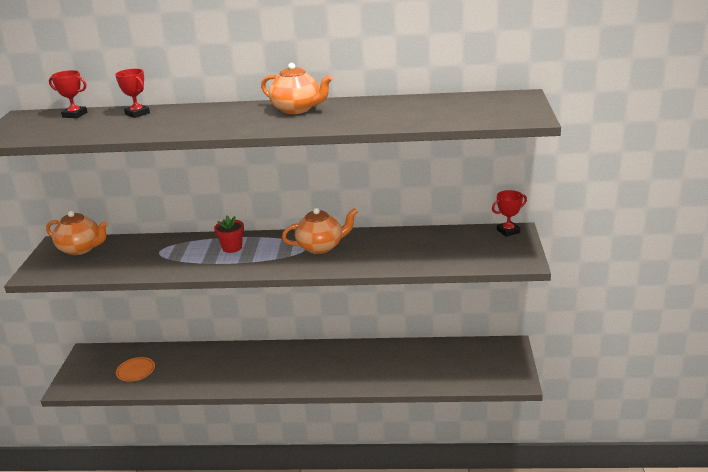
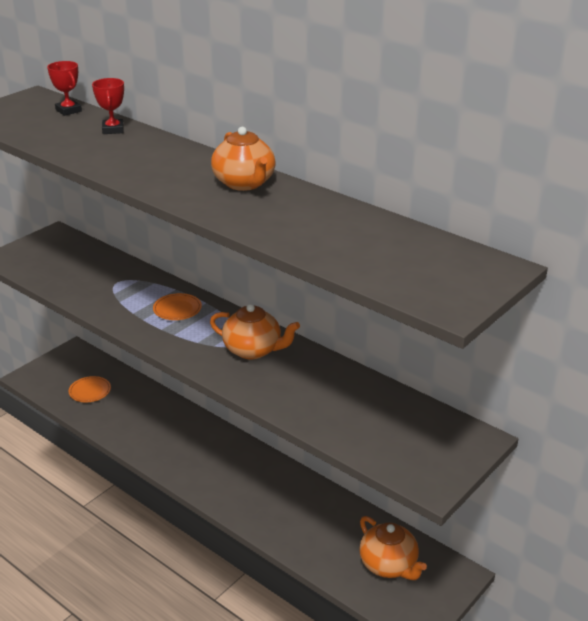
camera: 35 degrees right, 5 degrees up
orange teapot [46,211,108,255] -> orange teapot moved to [359,516,427,580]
red flower pot [214,215,244,253] -> orange plate [153,293,202,320]
red trophy [492,190,527,237] -> none

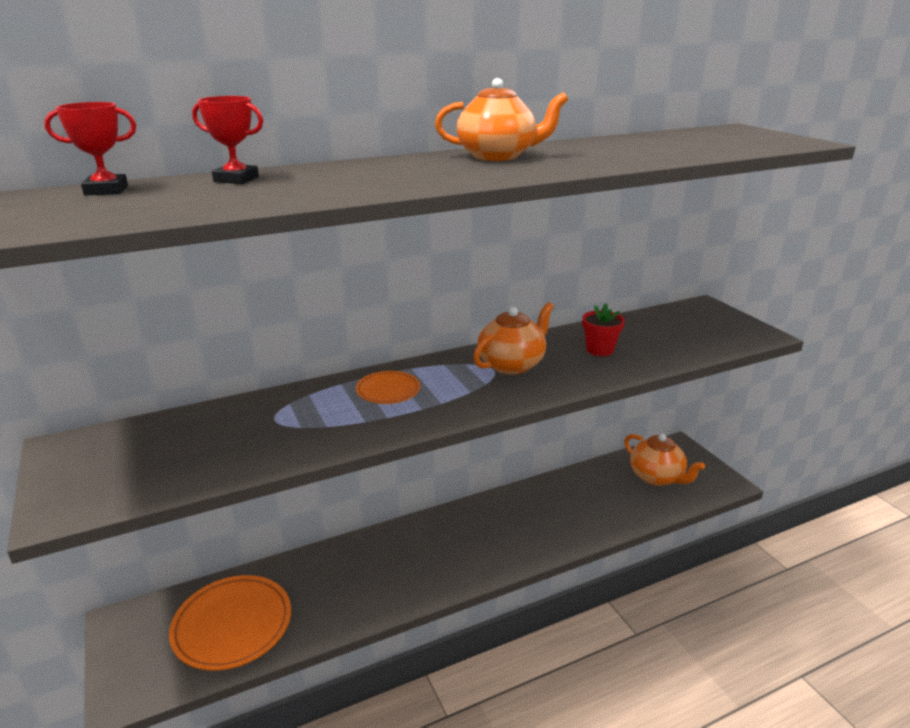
camera: 65 degrees left, 5 degrees down
orange plate [69,376,111,402] -> orange plate [169,575,291,671], size x1.85
orange teapot [359,516,427,580] -> orange teapot turned 60 degrees clockwise [624,434,705,486]
none -> red flower pot [582,303,625,356]

